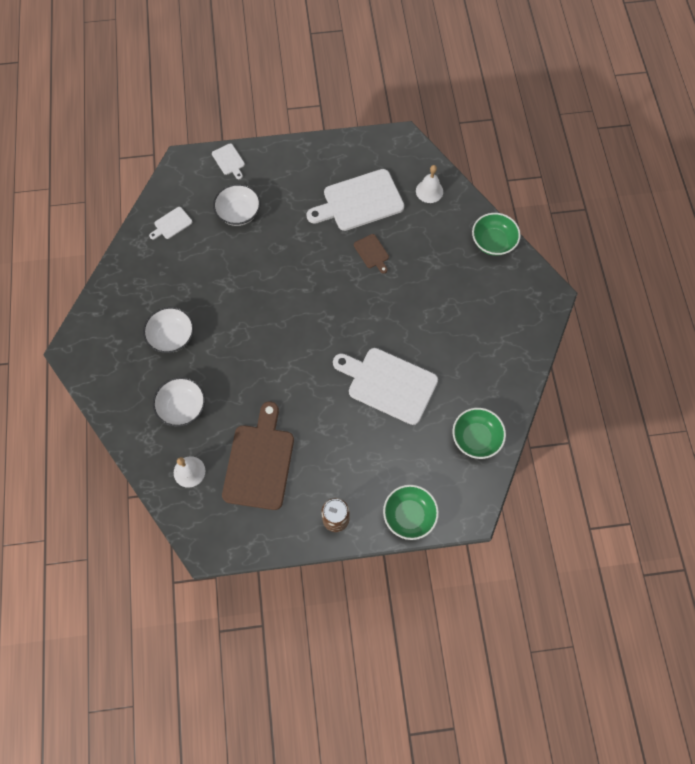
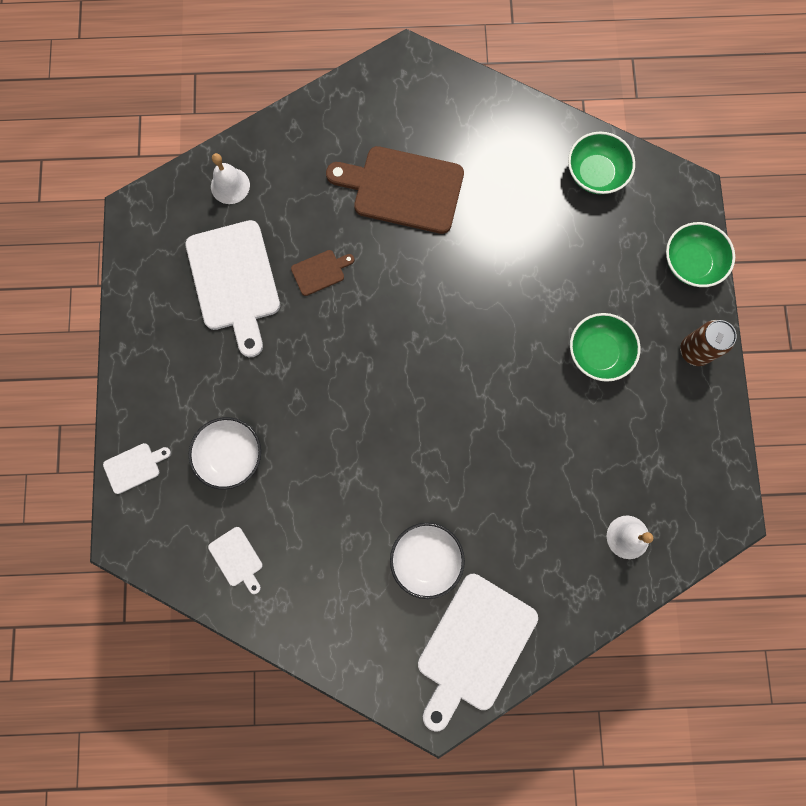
camera: 85 degrees left, 10 degrees up
white bowl [153,377,205,427] -> none
brown cutting board [222,402,294,510] -> brown cutting board moved to [326,146,464,234]
white cutting board [333,348,438,425] -> white cutting board moved to [418,574,538,732]
green bowl [472,213,521,256] -> green bowl moved to [570,313,641,382]

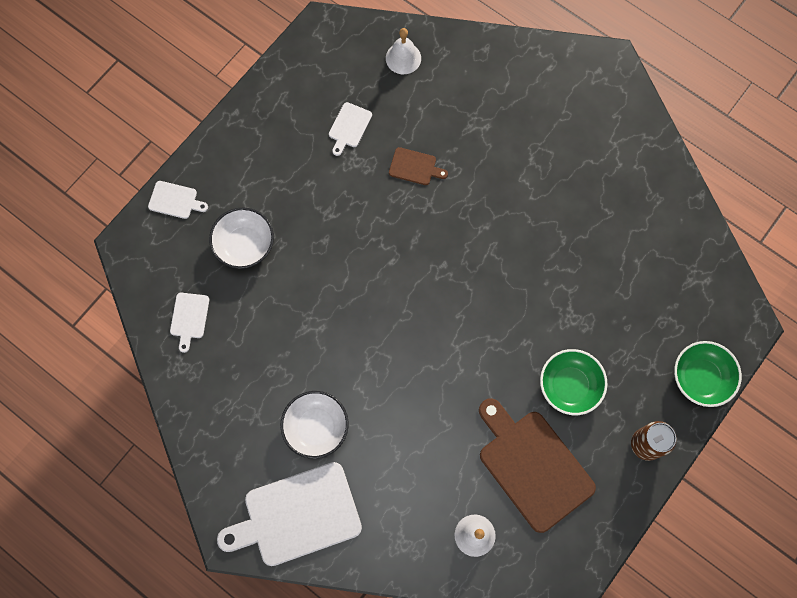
camera: 40 degrees right, 5 degrees down
white cutting board [186,220,280,357] -> white cutting board [329,102,372,156], size x0.45
brown cutting board [326,146,464,234] -> brown cutting board moved to [479,398,596,533]
green bowl [568,132,635,194] -> none

